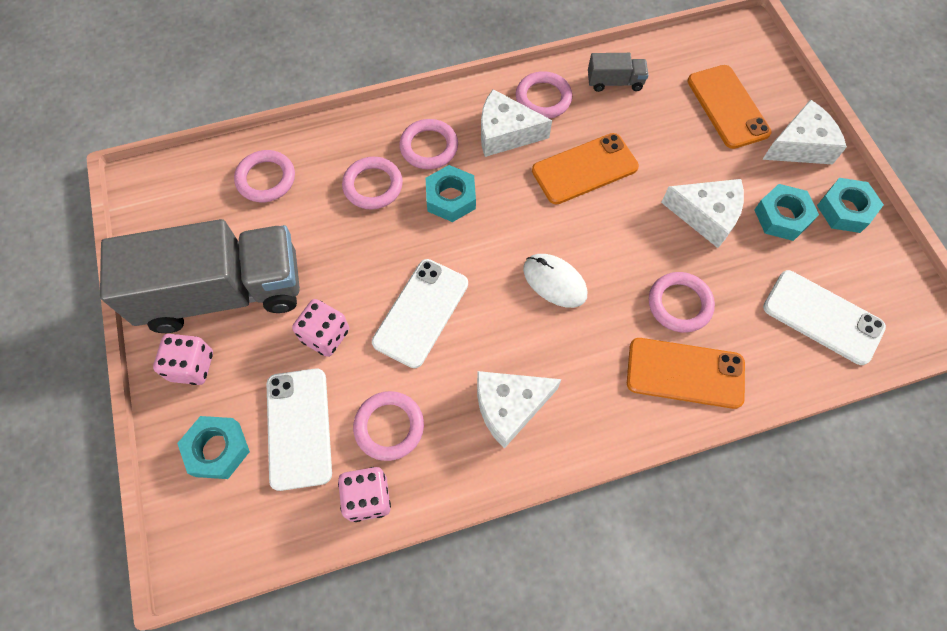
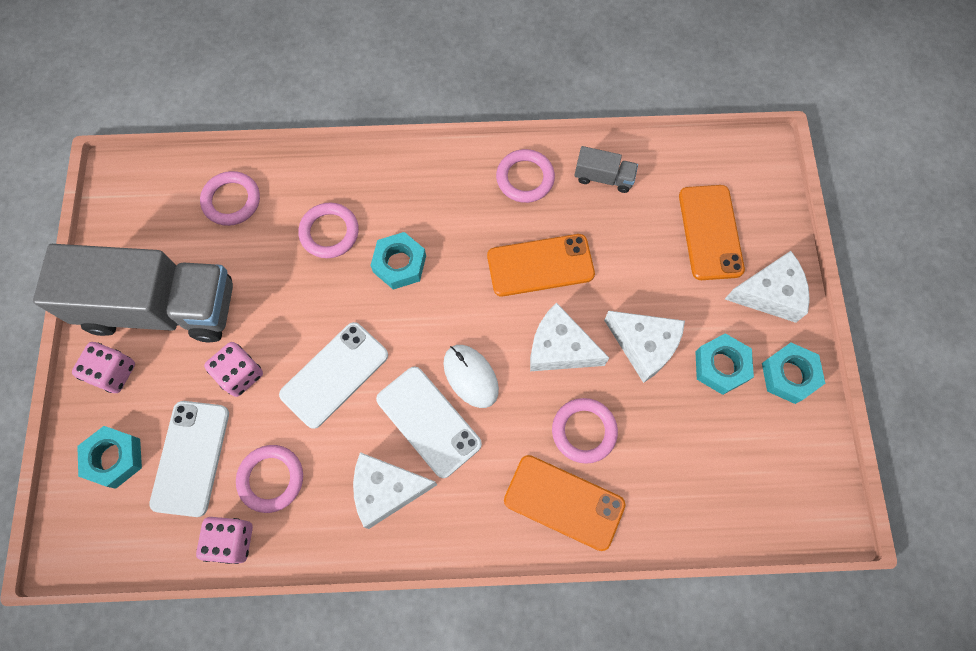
camera: 15 degrees right, 5 degrees up
pink ring [399,119,458,169] -> none
white cheese [481,89,552,157] -> white cheese moved to [530,303,609,371]
white phone [763,270,886,365] -> white phone moved to [376,367,482,478]

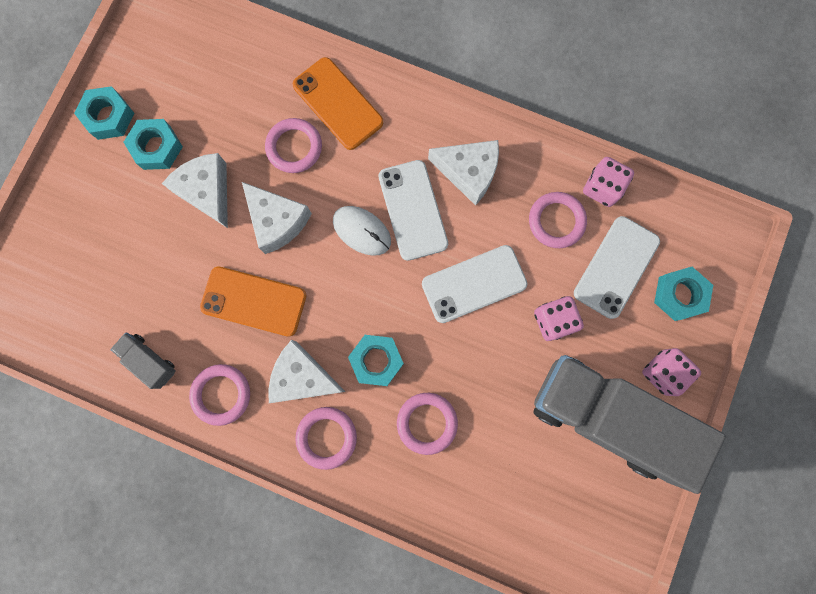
camera: 155 degrees left, 10 degrees up
pink ring [200,171,260,226] -> pink ring moved to [295,407,357,470]
white mouse [443,345,499,408] -> white mouse turned 45 degrees counterclockwise [333,206,391,256]
orange phone [679,185,745,280] -> none
white cheese [725,251,810,323] -> white cheese moved to [268,340,346,403]

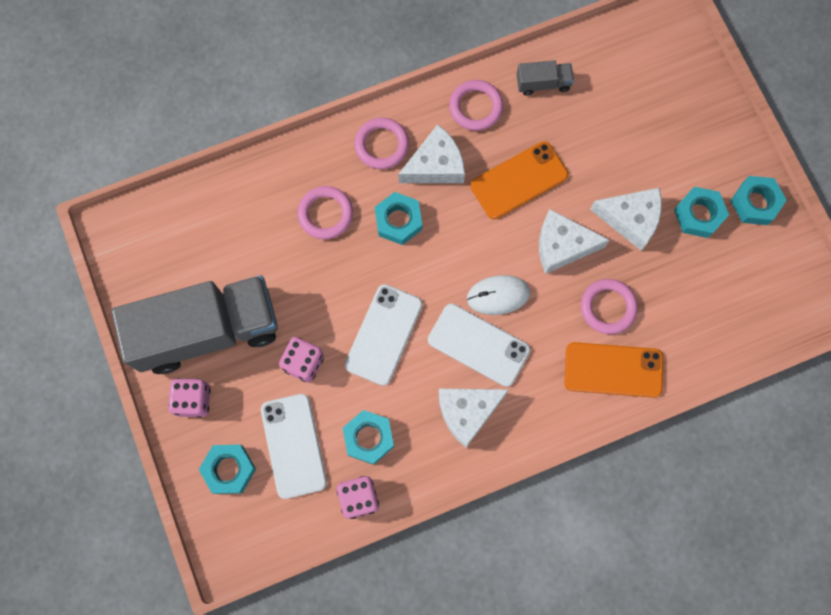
camera: 135 degrees right, 5 degrees down
pink ring [529,192,587,248] -> turquoise nut [343,410,394,465]

